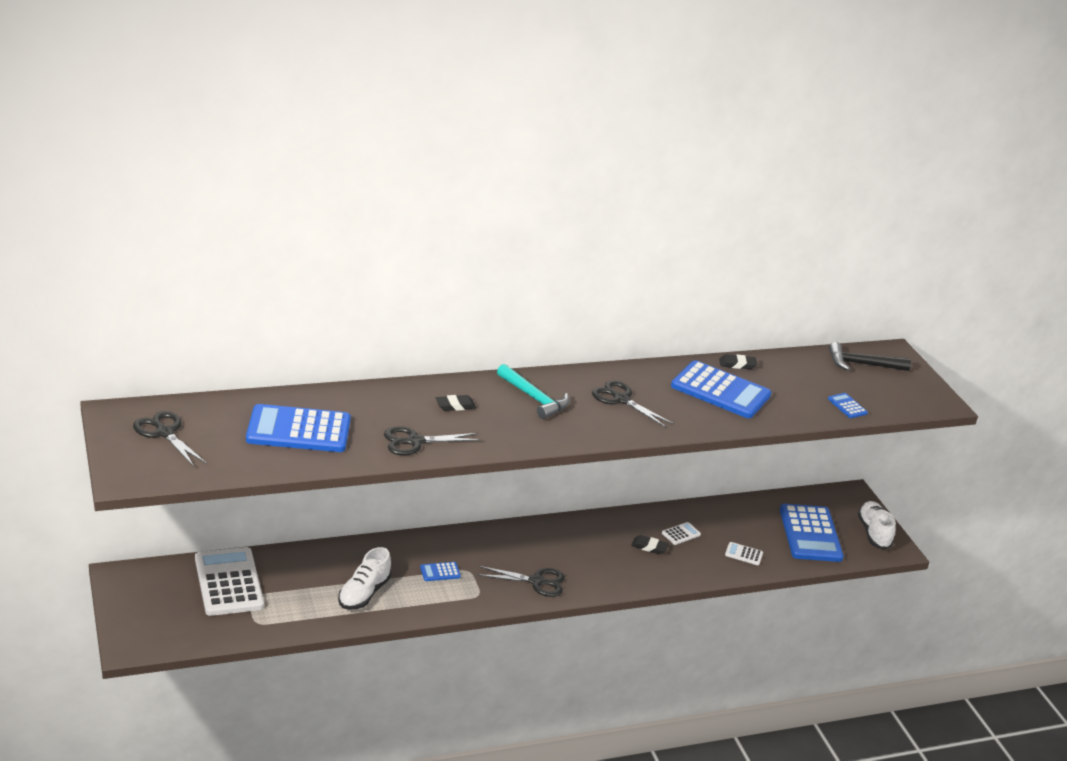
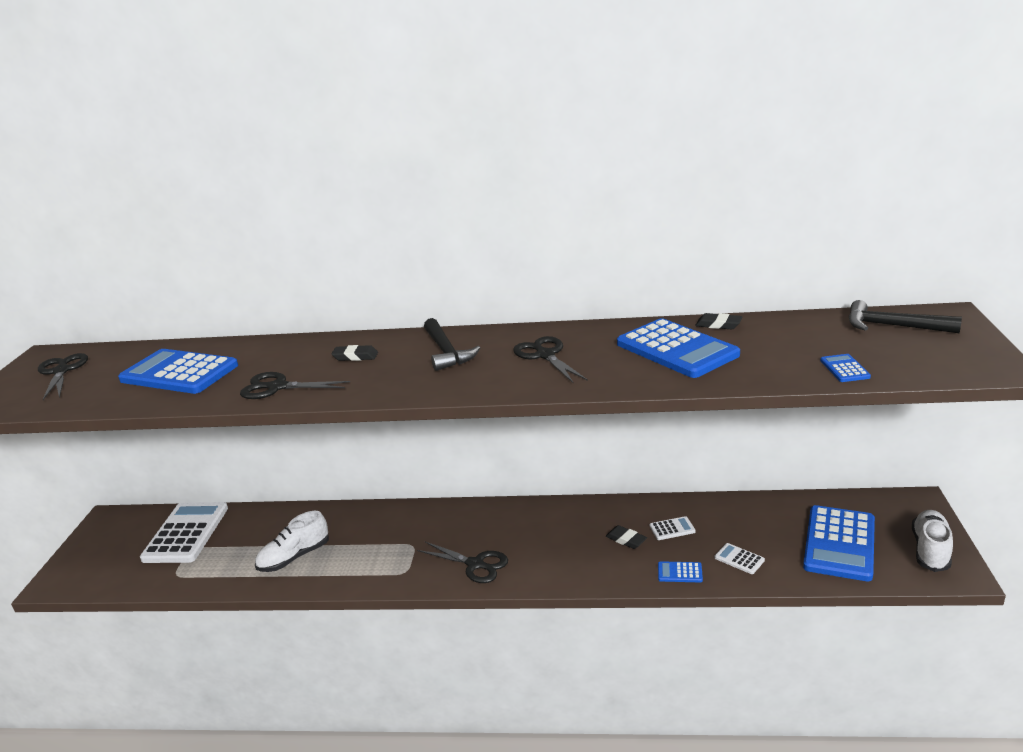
camera: 30 degrees right, 5 degrees down
blue calculator [420,562,461,581] -> blue calculator moved to [658,561,703,582]
turquoise hammer [497,364,569,419] -> black hammer [424,318,480,371]

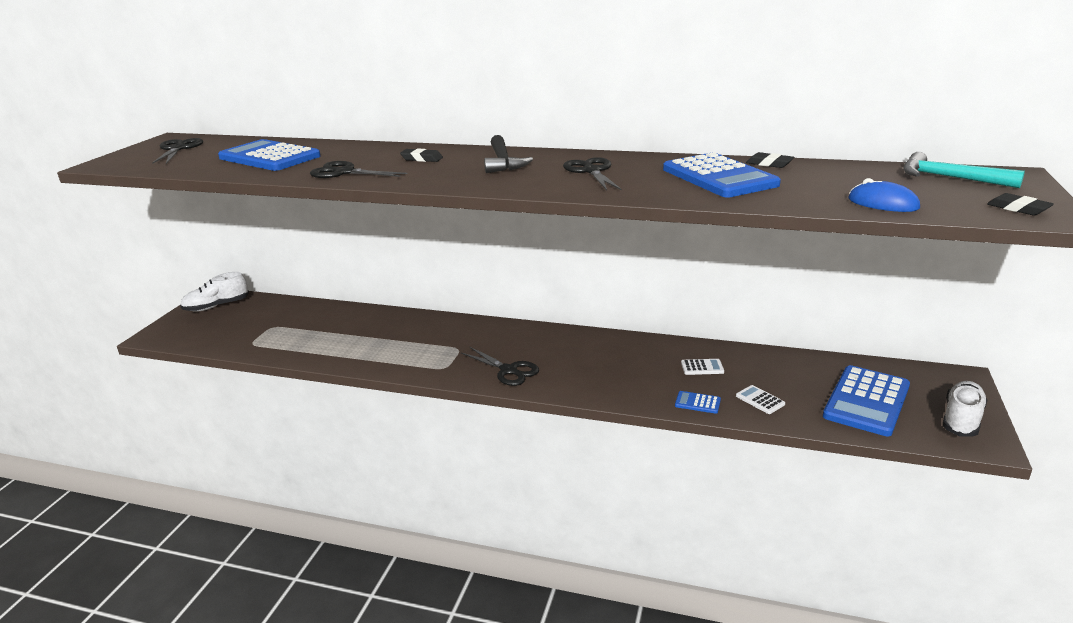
camera: 10 degrees right, 0 degrees up
white calculator [140,502,228,563] -> none
white shoe [255,511,329,572] -> white shoe moved to [180,272,249,312]
black eraser [606,525,647,549] -> black eraser moved to [987,193,1054,215]
blue calculator [820,354,871,382] -> blue mouse [848,178,920,212]
black hammer [849,300,962,333] -> turquoise hammer [903,152,1025,188]

